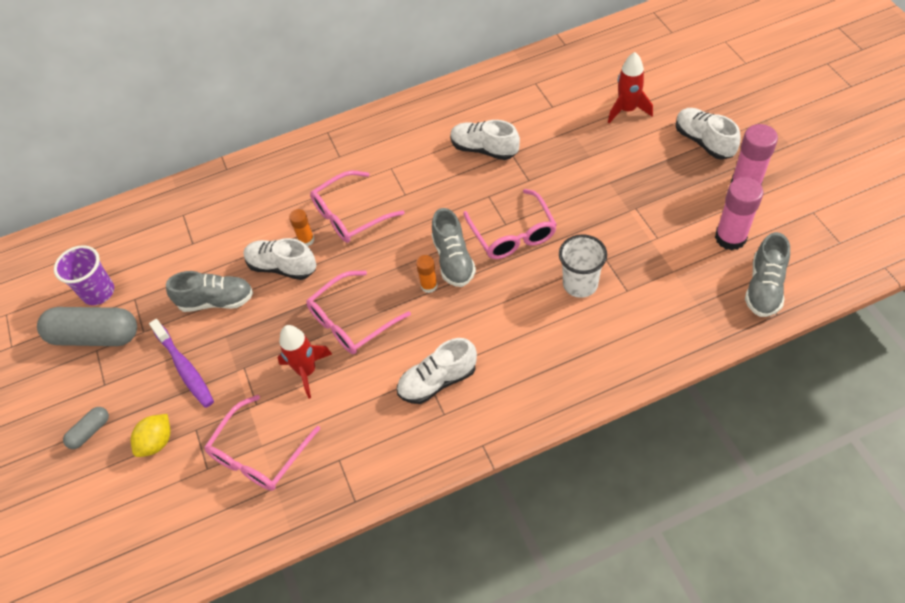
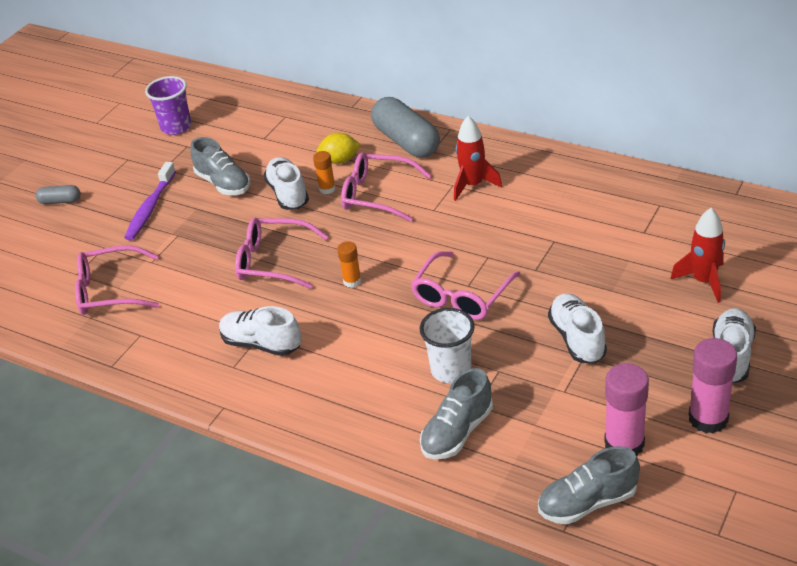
camera: 50 degrees right, 15 degrees down
grey capsule [37,307,137,346] -> grey capsule moved to [371,97,440,158]
yellow lemon [131,414,170,457] -> yellow lemon moved to [317,133,361,164]
red rocket [277,325,332,399] -> red rocket moved to [454,116,502,201]
grey shoe [432,208,476,287] -> grey shoe moved to [420,368,493,459]
white shoe [450,120,520,160] -> white shoe moved to [548,293,607,363]

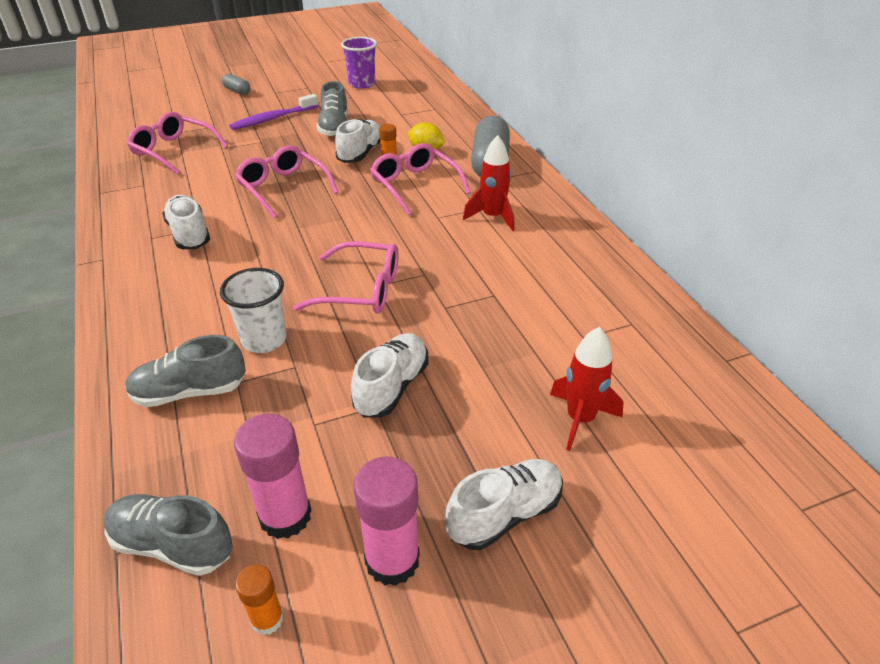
camera: 35 degrees right, 0 degrees up
orange glue stick [337,241,361,288] -> orange glue stick moved to [235,564,284,636]
pink glasses [411,251,520,320] -> pink glasses turned 150 degrees counterclockwise [293,241,399,314]

